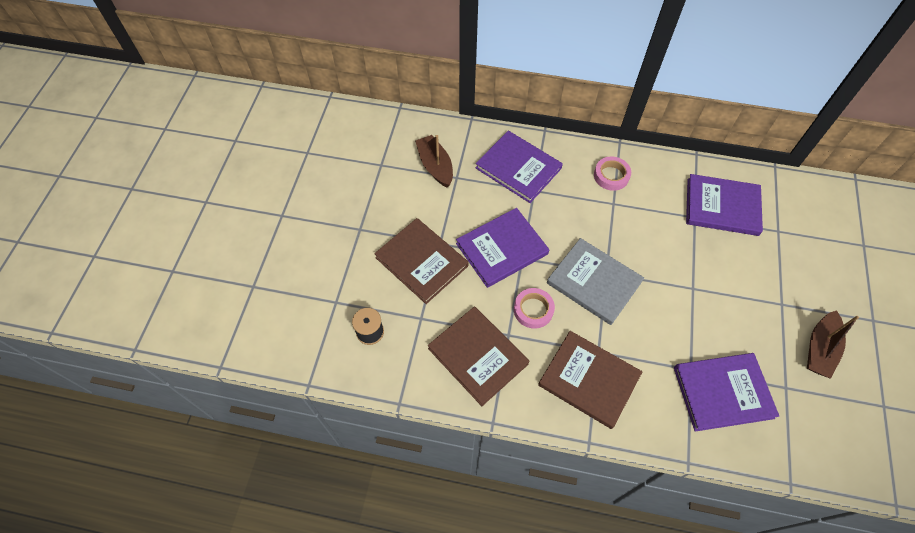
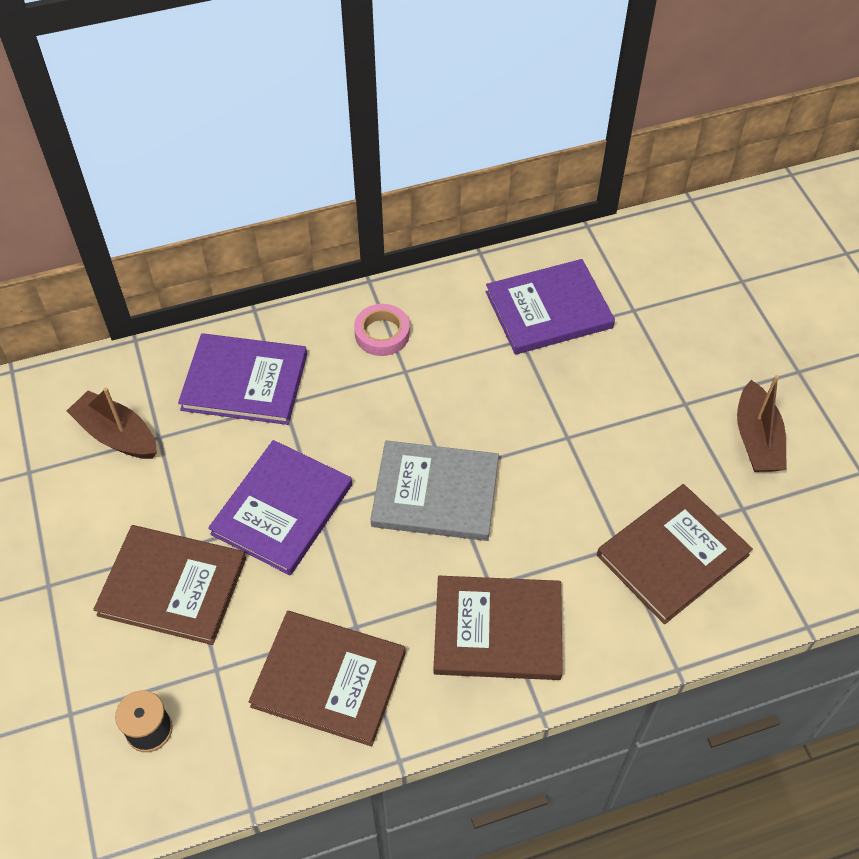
camera: 30 degrees left, 5 degrees down
pink tape [514,288,555,329] -> none
purple book [674,353,779,432] -> brown book [597,484,753,624]

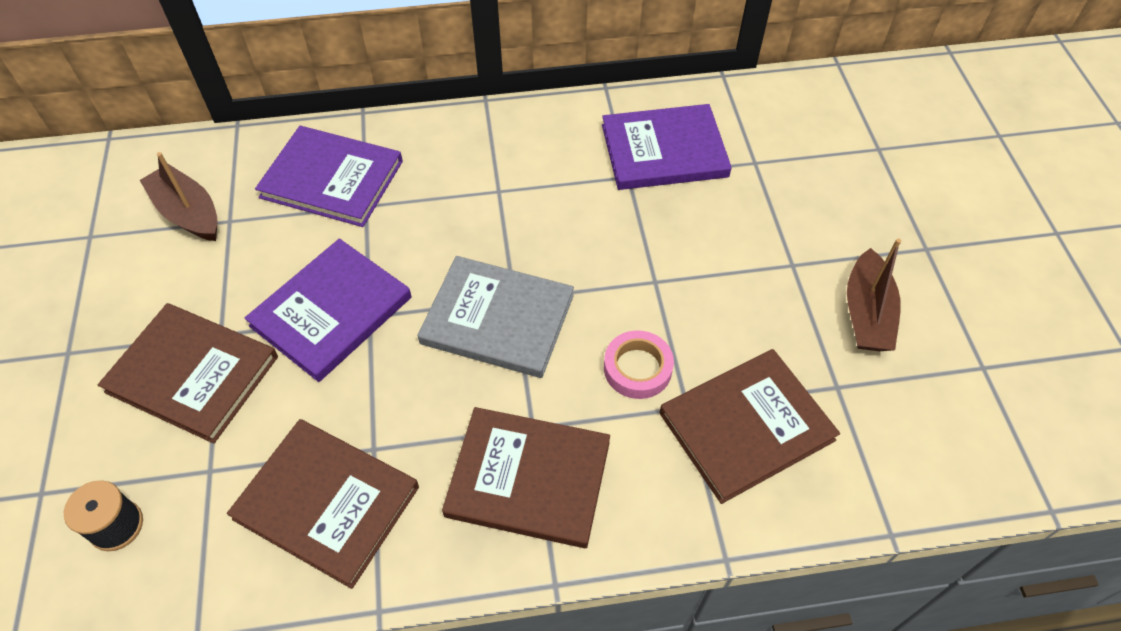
camera: 10 degrees right, 0 degrees up
pink tape [354,304,410,356] -> pink tape moved to [604,330,674,399]

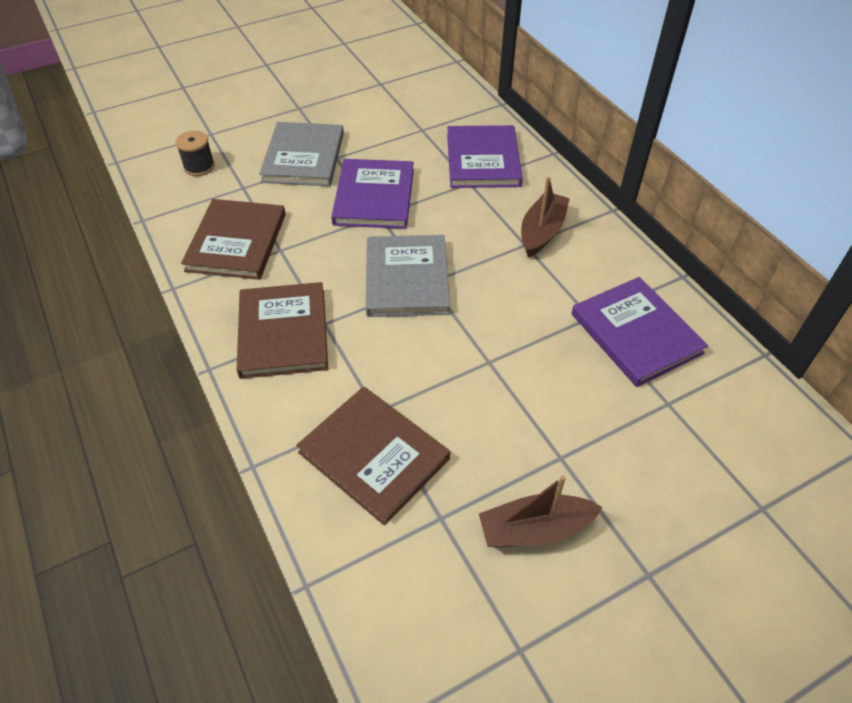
camera: 70 degrees right, 5 degrees down
brown book [98,303,278,444] -> grey book [259,122,344,186]
brown boat [140,152,218,241] -> brown boat moved to [521,177,570,258]
purple book [245,239,412,382] -> purple book turned 75 degrees clockwise [331,159,414,229]
pink tape [604,330,674,399] -> none

